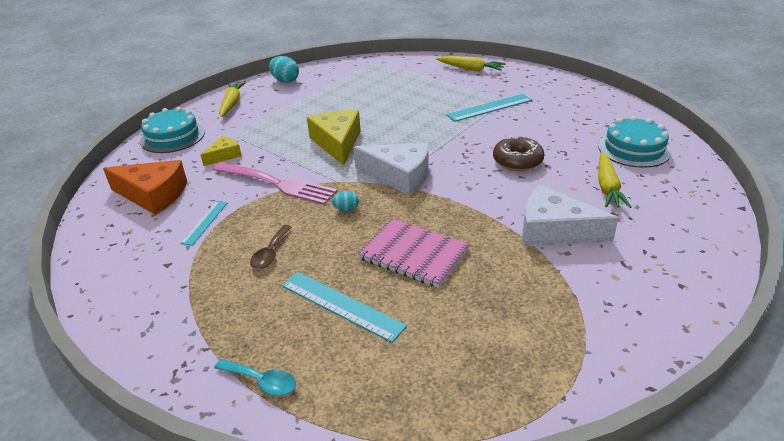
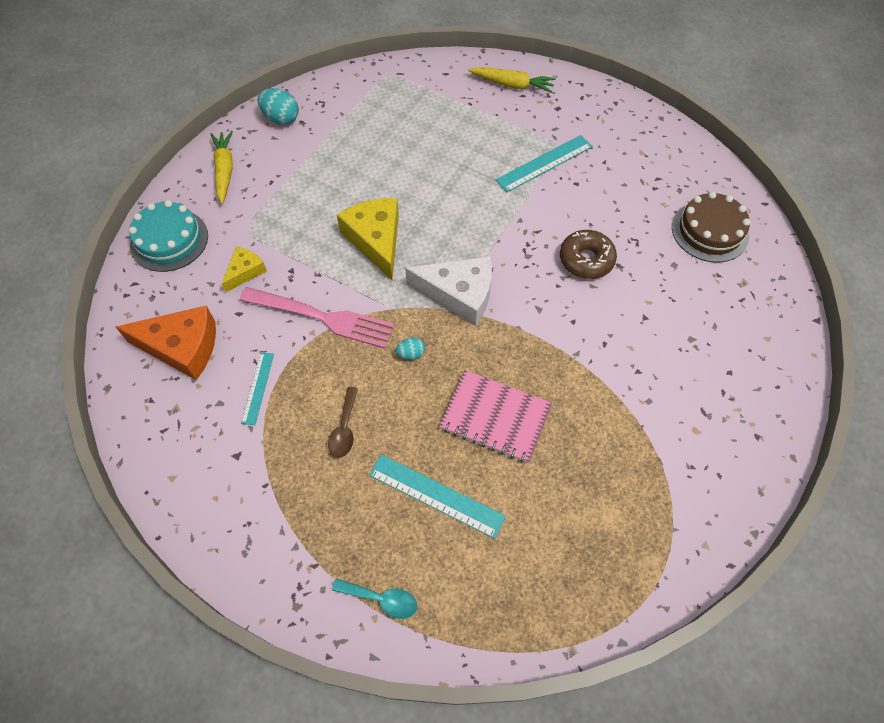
camera: 10 degrees left, 25 degrees up
white cheese [522,185,619,246] -> none
turquoise cake [598,116,671,168] -> brown cake [672,192,750,262]
yellow carrot [598,152,631,208] -> none

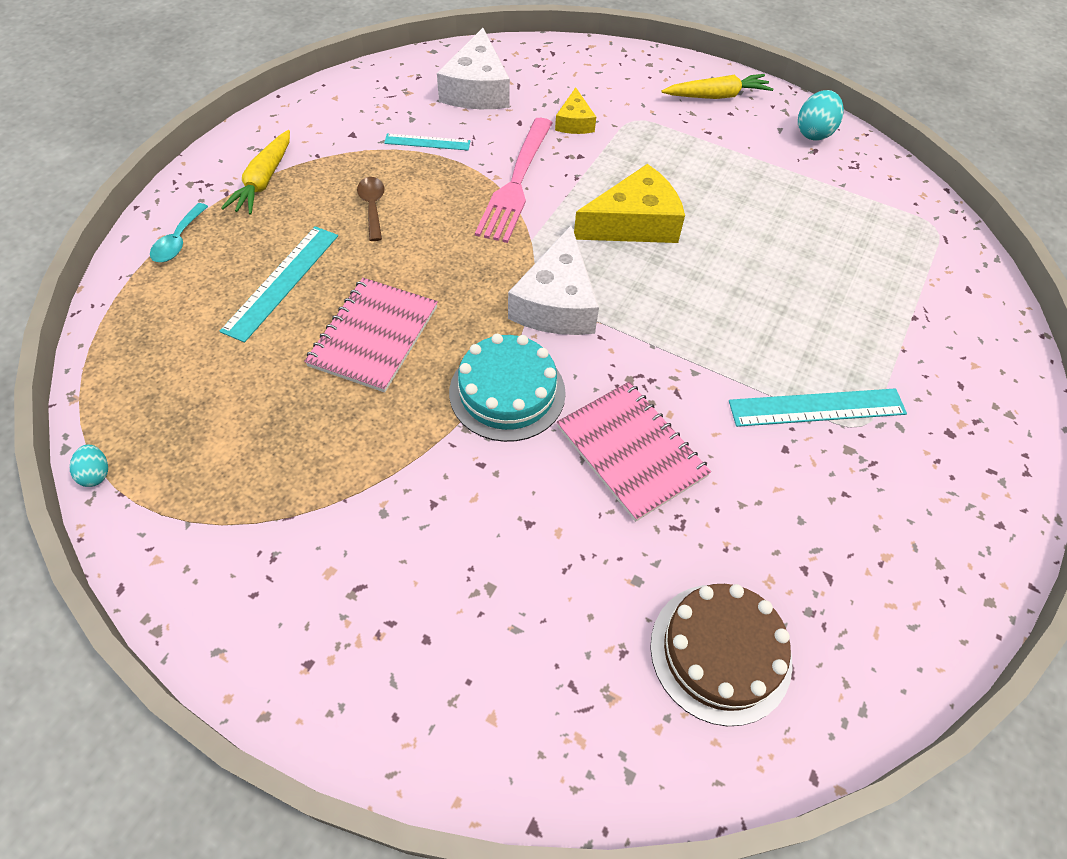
camera: 85 degrees right, 5 degrees down
orange cheese [116,306,216,380] -> white cheese [437,28,510,109]
turquoise cake [129,200,208,272] -> turquoise cake moved to [449,334,566,442]
yellow cheese [221,247,267,292] -> yellow cheese turned 60 degrees clockwise [555,87,596,134]
brown spoon [328,387,358,458] -> brown spoon turned 75 degrees clockwise [357,177,384,241]
turquoise egg [396,338,425,360] -> turquoise egg moved to [69,444,108,487]
yellow carrot [468,67,556,93] -> yellow carrot moved to [221,130,290,215]
turquoise ruler [496,135,593,192] -> turquoise ruler turned 60 degrees counterclockwise [729,388,907,427]
brown donut [560,230,617,279] -> pink notebook [557,382,711,522]

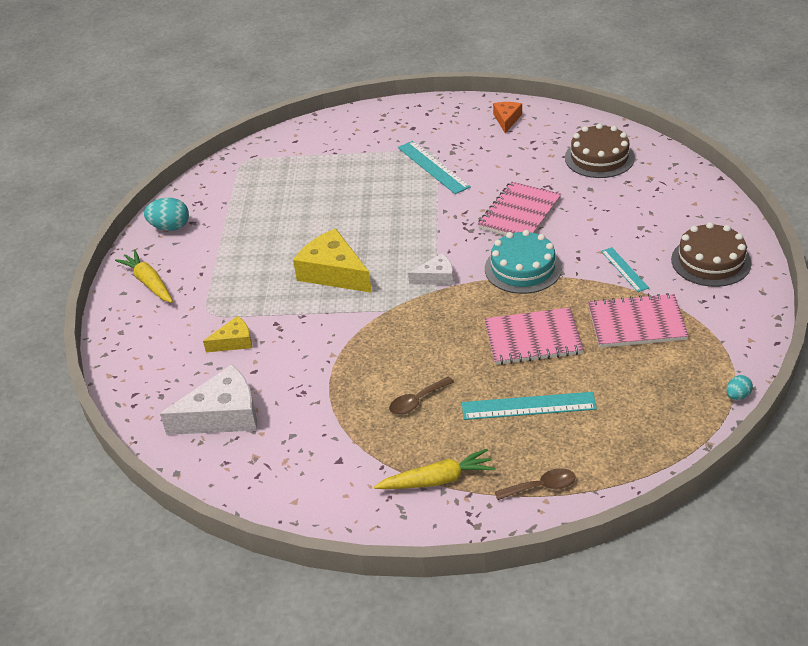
camera: 110 degrees left, 15 degrees down
turquoise spoon [150,203,208,262] -> brown spoon [495,468,576,500]
turquoise ruler [384,134,470,150] -> turquoise ruler moved to [601,247,649,292]
pink fork [475,118,552,243] -> none
white cheese [508,226,599,335] -> white cheese [408,253,453,285], size x0.55
none -> orange cheese [493,102,522,133]
none -> pink notebook [588,293,689,348]
none -> brown cake [671,222,752,287]

